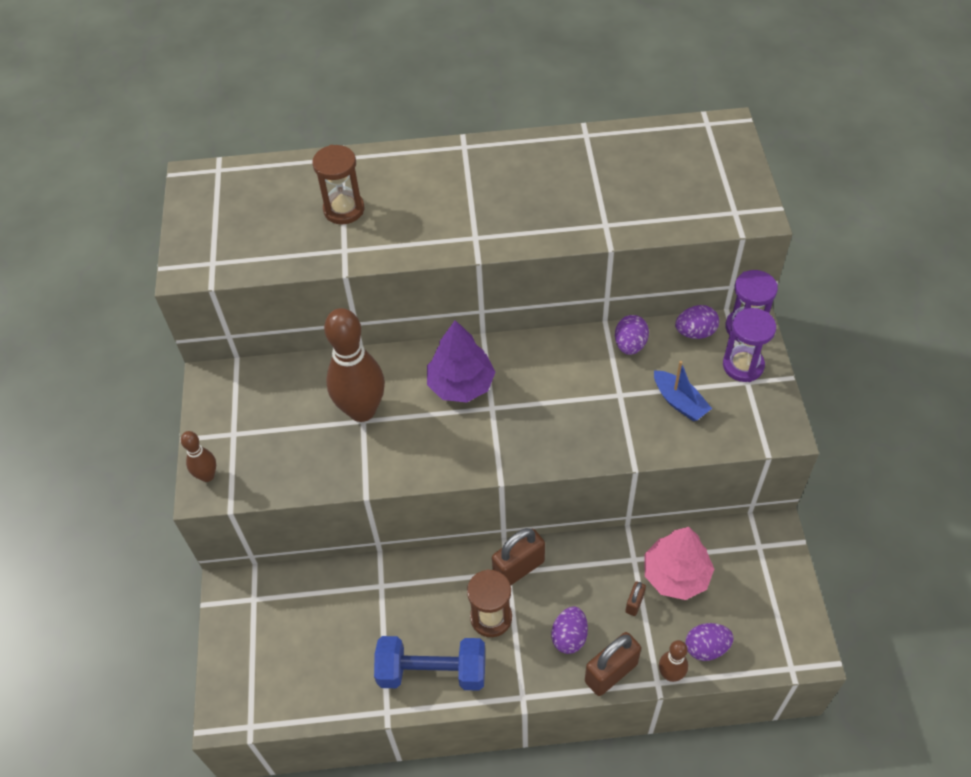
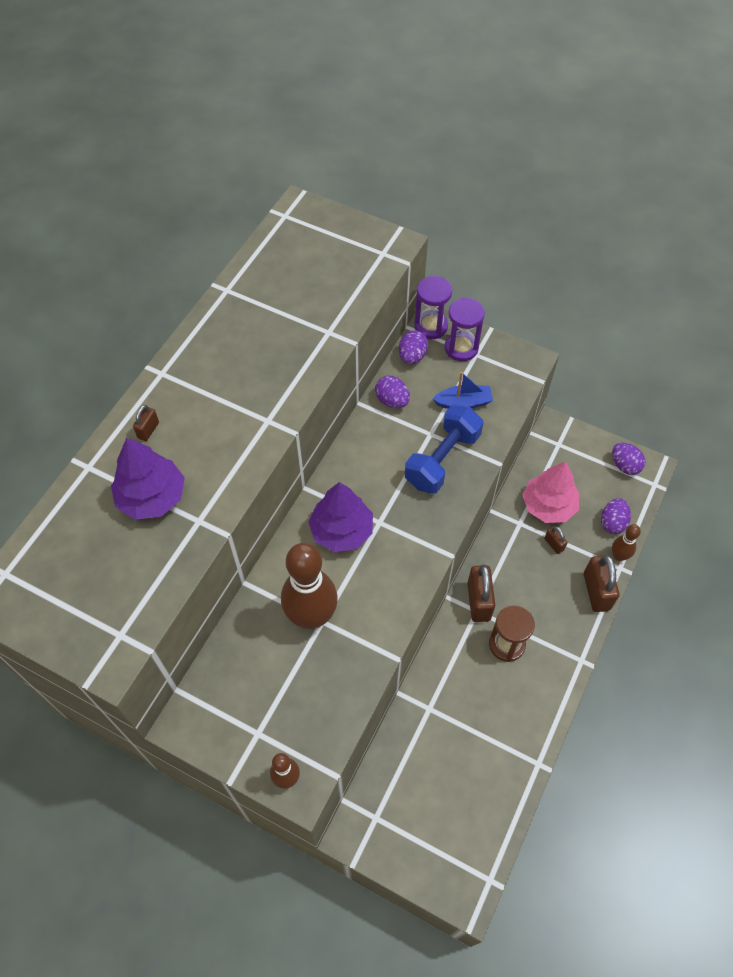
camera: 60 degrees left, 5 degrees up
brown hourglass [312,145,364,224] -> purple tree [111,438,185,520]
blue dumbbell [374,636,485,691] -> blue dumbbell moved to [405,405,483,494]
purple egg [551,607,588,654] -> purple egg moved to [612,443,645,475]
none -> brown padlock [133,405,159,441]

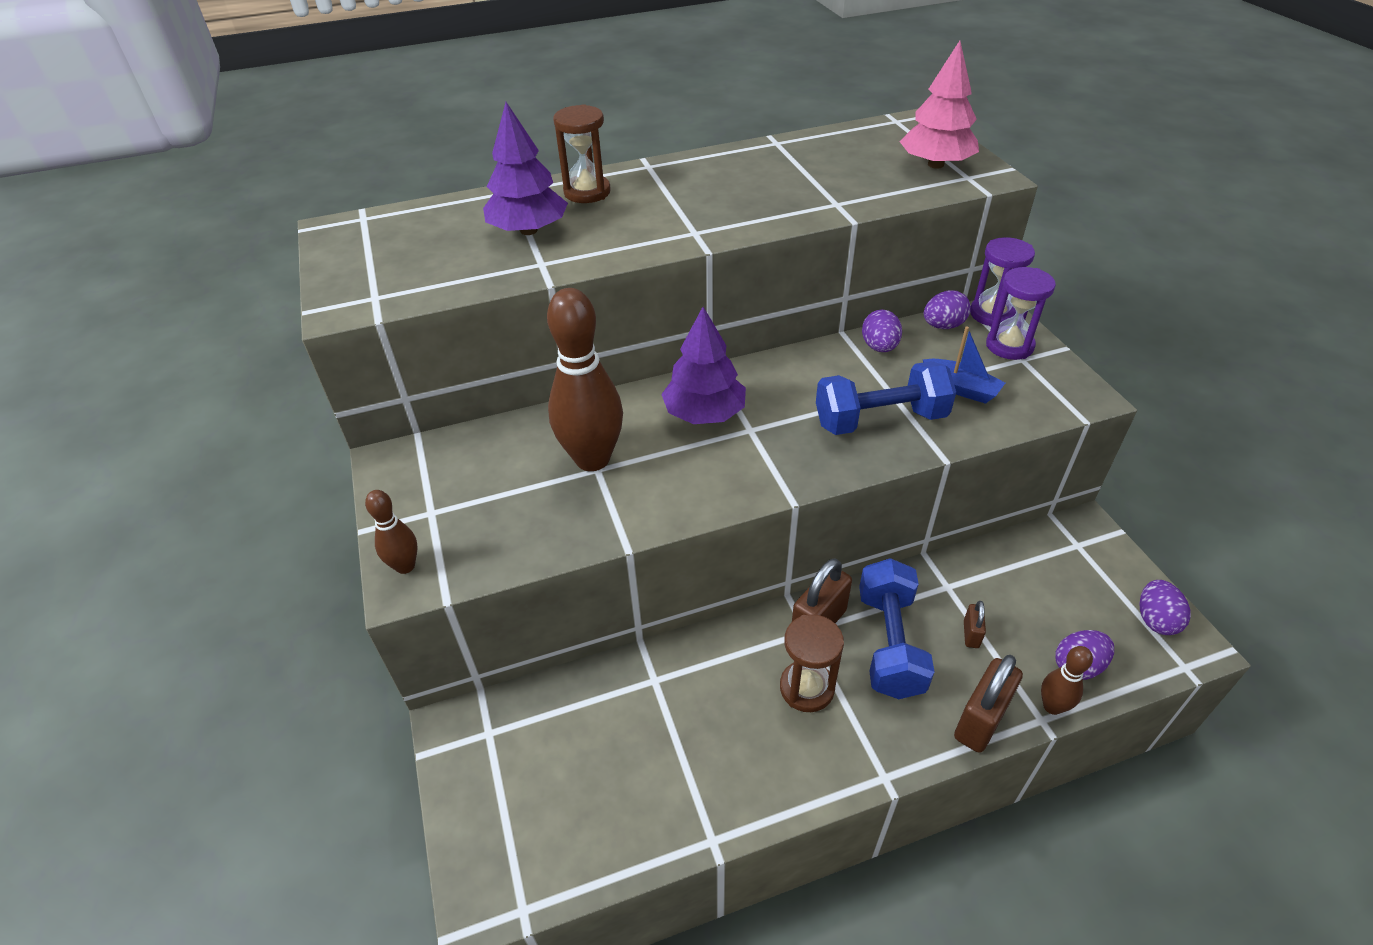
camera: 45 degrees right, 15 degrees down
brown padlock [133,405,159,441] -> brown hourglass [553,104,611,203]
pink tree [523,461,579,523] -> pink tree moved to [900,41,979,169]
none -> blue dumbbell [859,558,935,699]

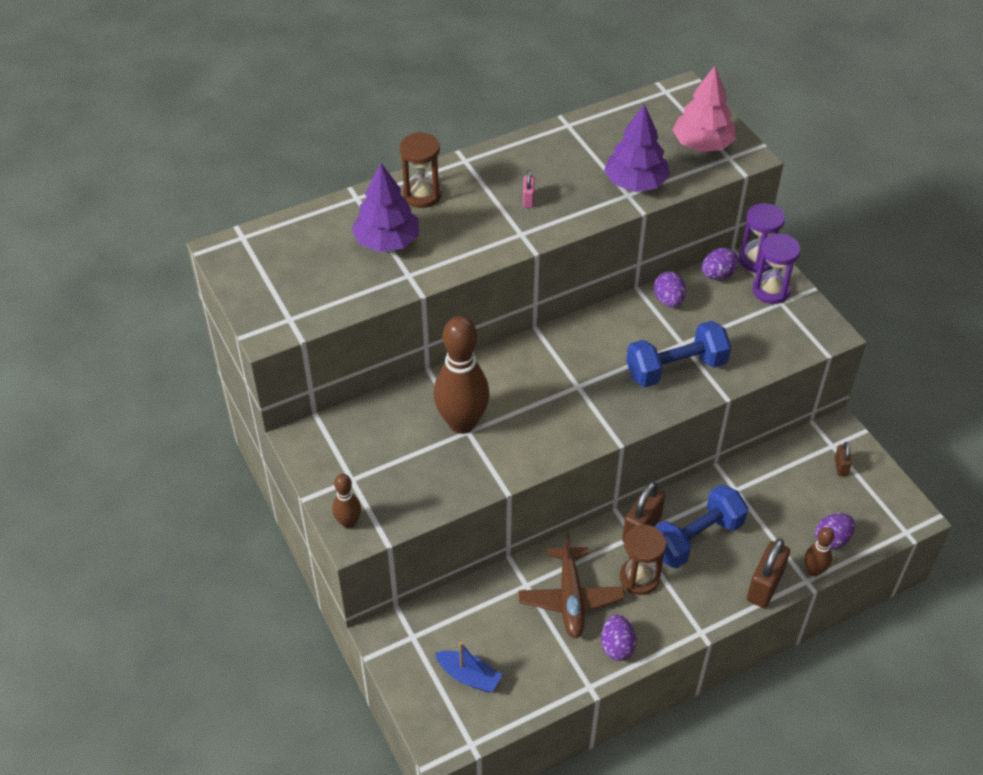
camera: 10 degrees left, 5 degrees up
purple tree [661,307,746,424] -> purple tree moved to [604,104,670,192]
blue dumbbell [859,558,935,699] -> blue dumbbell turned 60 degrees clockwise [654,484,748,568]
blue boat [923,326,1005,404] -> blue boat moved to [435,642,502,693]
brown padlock [964,601,986,648] -> brown padlock moved to [835,442,852,476]
purple egg [1139,580,1191,635] -> purple egg moved to [601,614,636,661]
none -> brown plane [519,532,625,639]
none -> pink padlock [523,170,535,208]

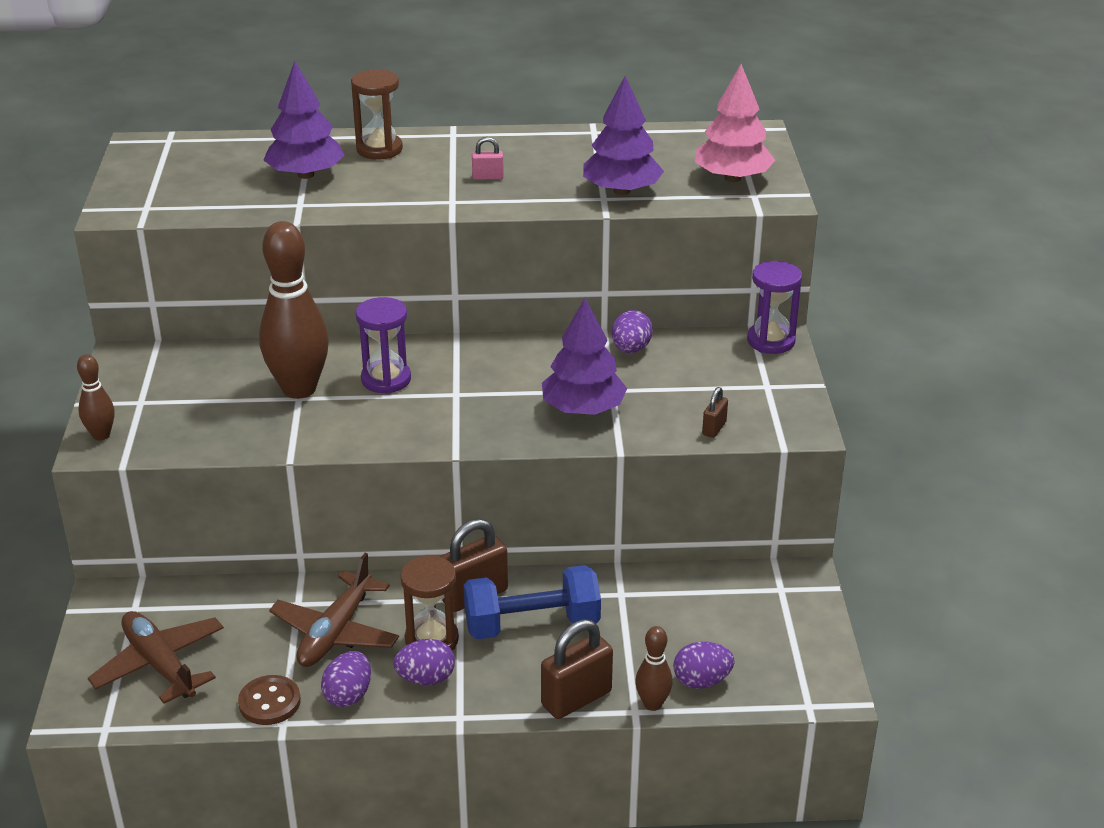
camera: 25 degrees right, 15 degrees down
blue boat [435,642,502,693] -> brown plane [88,611,224,704]
pink padlock [523,170,535,208] -> pink padlock turned 60 degrees clockwise [472,137,504,180]
blue dumbbell [626,321,731,387] -> purple tree [542,298,627,415]
purple egg [702,248,739,280] -> purple egg moved to [393,639,455,685]
purple hourglass [753,234,801,304] -> purple hourglass moved to [356,297,411,394]
brown padlock [835,442,852,476] -> brown padlock moved to [702,387,728,438]
none -> brown button [238,675,301,725]

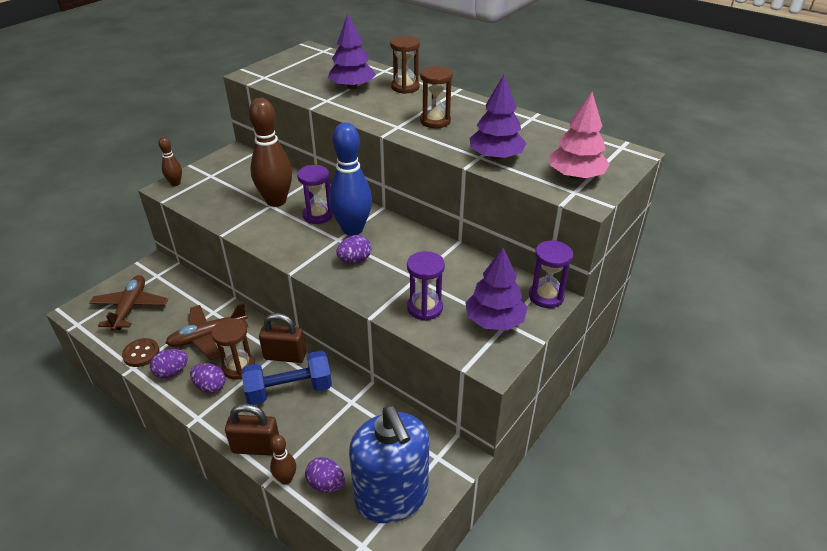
camera: 40 degrees right, 5 degrees up
blue dumbbell [463,565,601,639] -> blue dumbbell turned 45 degrees counterclockwise [242,351,332,405]
pink padlock [472,137,504,180] -> brown hourglass [420,66,453,128]
purple tree [542,298,627,415] -> purple tree moved to [465,248,528,331]
purple egg [612,310,653,353] -> purple egg moved to [336,235,371,263]
brown padlock [702,387,728,438] -> none
none -> blue bowling pin [329,123,372,236]
none -> blue soap dispenser [349,406,429,523]
none -> purple hourglass [407,251,445,321]

